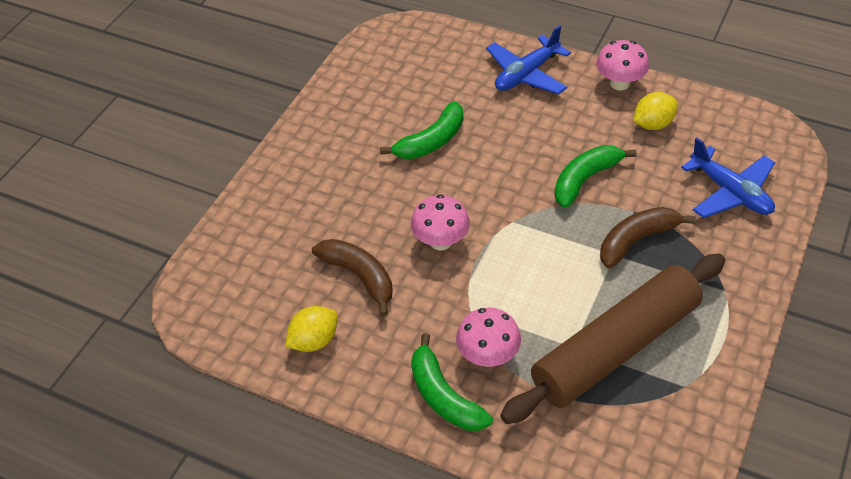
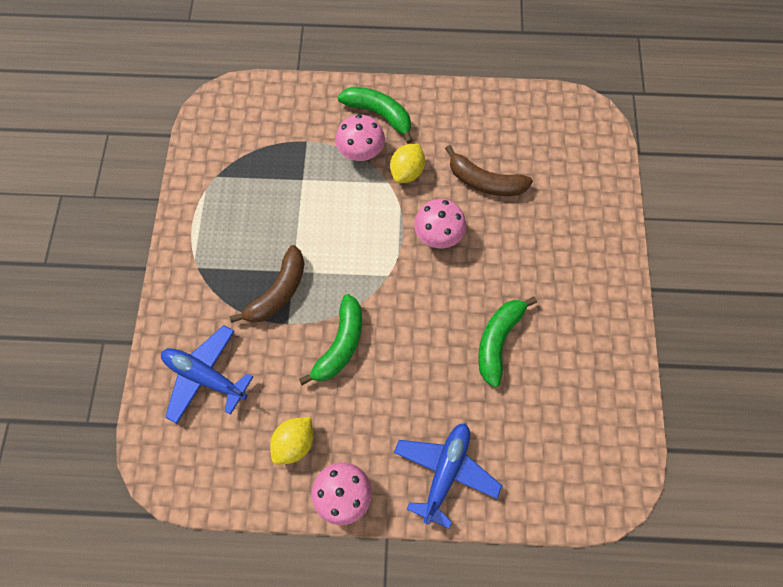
camera: 155 degrees right, 20 degrees up
yellow lemon [285,306,338,352] -> yellow lemon moved to [390,144,425,183]
brown rolling pin [500,254,725,424] -> none

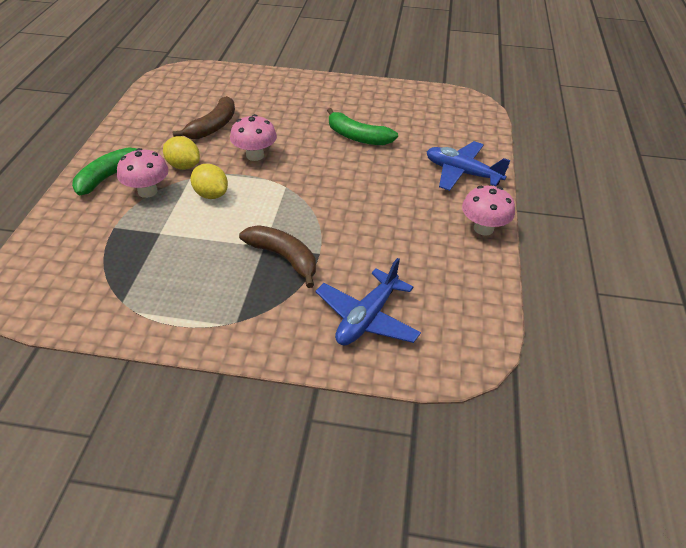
camera: 85 degrees left, 25 degrees down
yellow lemon [270,417,313,465] -> yellow lemon moved to [191,164,228,199]
green banana [299,294,362,385] -> none

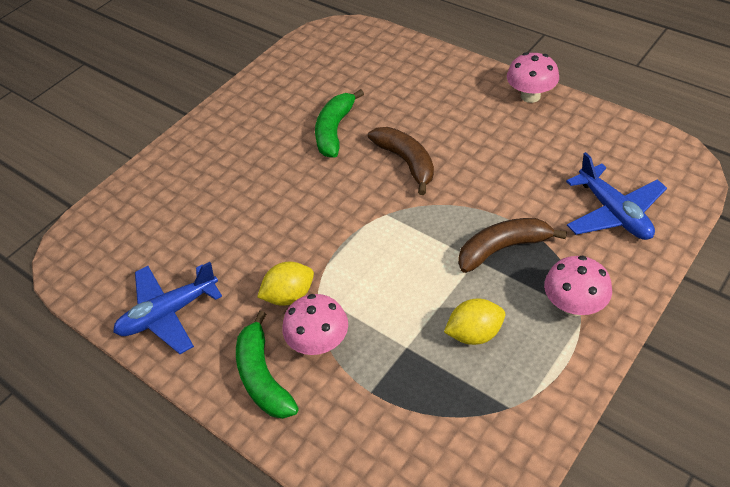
camera: 55 degrees left, 5 degrees up
brown banana [172,96,235,139] -> brown banana moved to [368,127,434,195]
yellow lemon [191,164,228,199] -> yellow lemon moved to [444,298,505,345]
pink mushroom [230,114,277,161] -> pink mushroom moved to [544,256,612,316]
green banana [327,108,398,145] -> green banana turned 135 degrees clockwise [315,89,364,158]
blue plane [427,141,511,191] -> blue plane moved to [113,262,222,354]

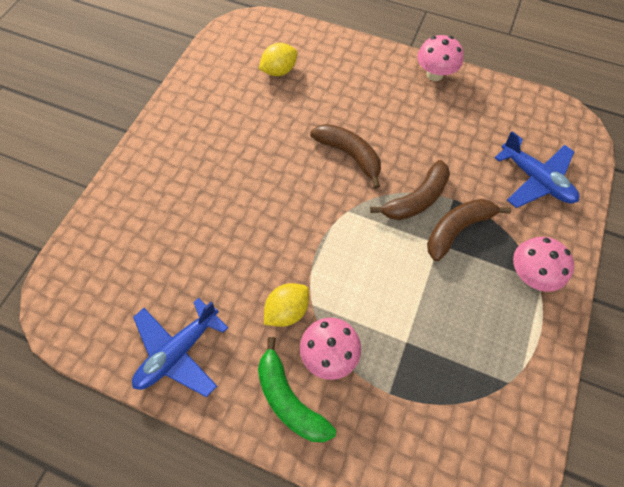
camera: 20 degrees left, 15 degrees up
green banana [315,89,364,158] -> none
yellow lemon [444,298,505,345] -> yellow lemon moved to [259,43,297,76]
none -> brown banana [370,160,450,220]

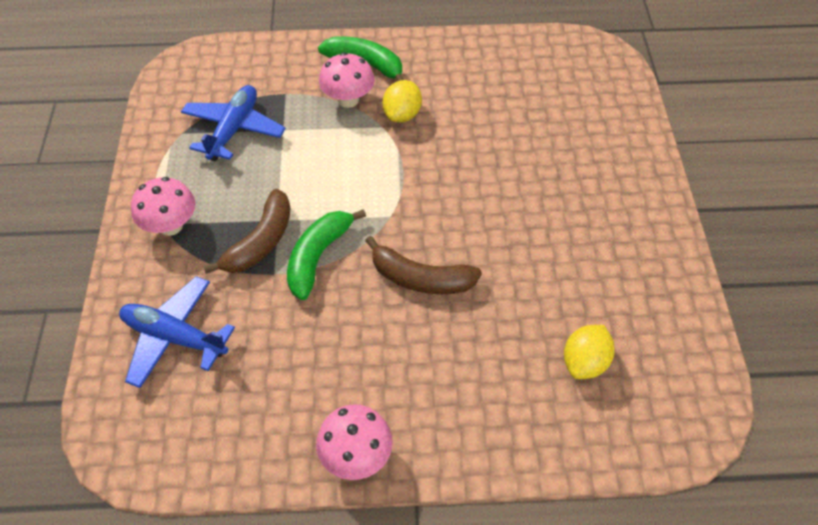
camera: 155 degrees right, 10 degrees down
blue plane [132,298,228,397] -> blue plane moved to [181,85,286,161]
brown banana [370,160,450,220] -> green banana [287,209,366,300]

